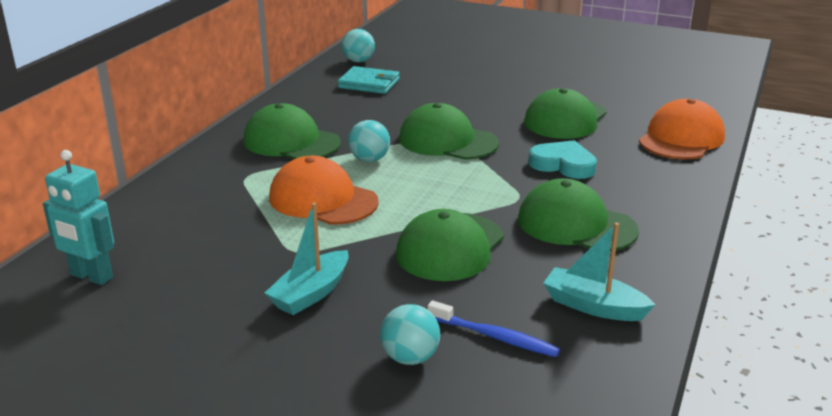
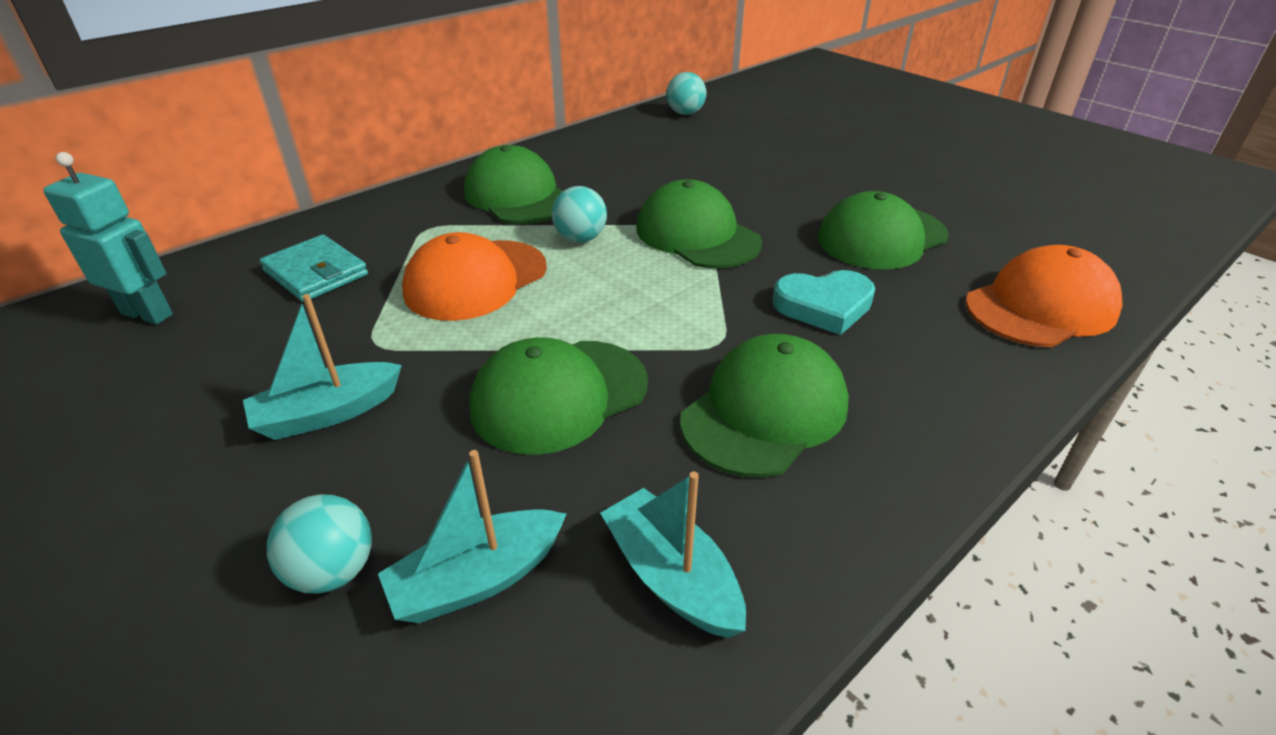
camera: 25 degrees right, 10 degrees up
turquoise robot [43,150,114,285] -> turquoise robot turned 150 degrees clockwise [43,152,173,324]
orange cap [269,156,379,225] -> orange cap turned 105 degrees counterclockwise [402,232,547,321]
turquoise wallet [338,66,400,94] -> turquoise wallet moved to [260,235,368,302]
blue toothbrush [428,300,560,357] -> turquoise boat [378,450,566,623]
green cap [518,178,639,252] -> green cap turned 75 degrees clockwise [680,334,849,477]
turquoise heart [528,140,597,179] -> turquoise heart turned 120 degrees clockwise [773,270,875,335]

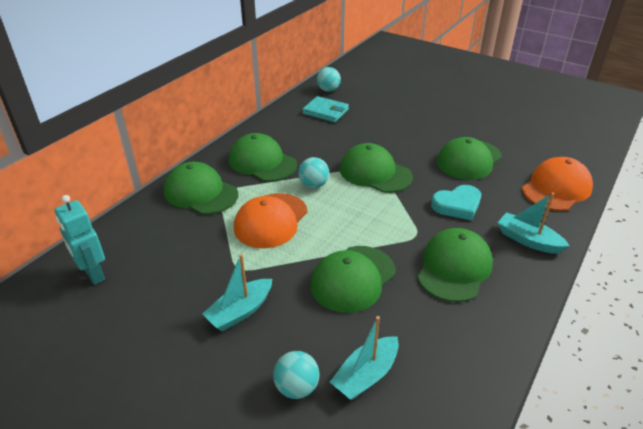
camera: 15 degrees left, 0 degrees up
turquoise robot [43,152,173,324] -> turquoise robot turned 135 degrees counterclockwise [55,195,105,285]
turquoise wallet [260,235,368,302] -> turquoise wallet moved to [302,96,349,122]
turquoise boat [600,472,746,638] -> turquoise boat moved to [498,193,569,254]
none -> green cap [164,162,238,215]

